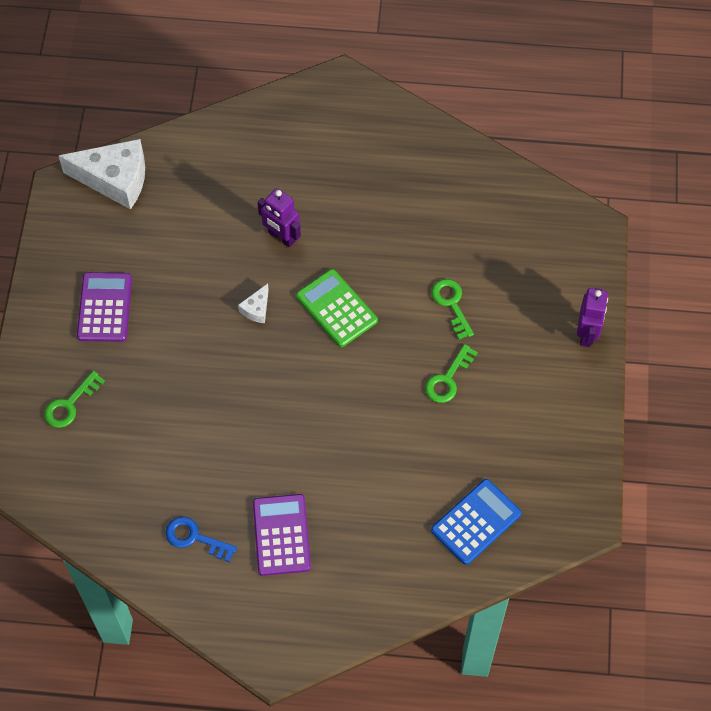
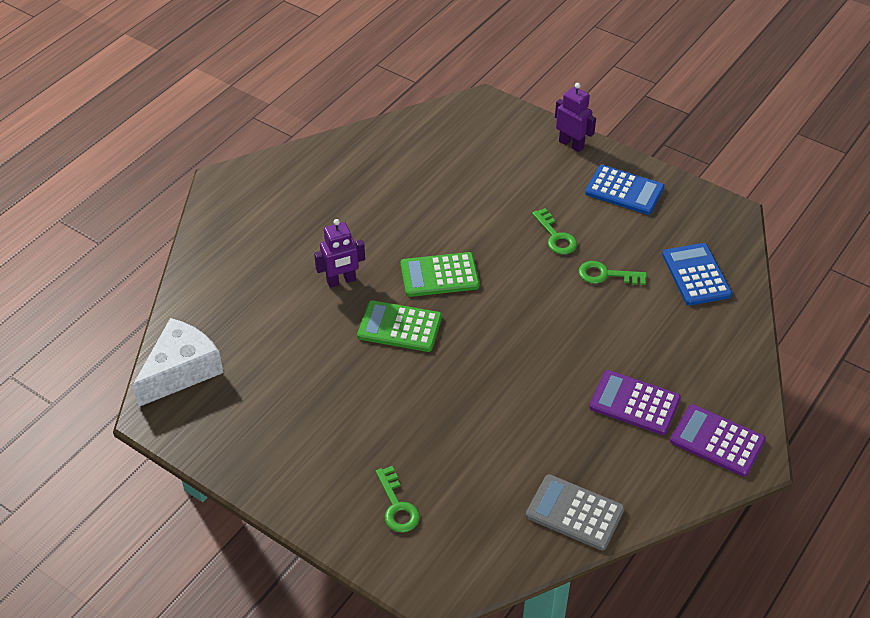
camera: 60 degrees left, 15 degrees down
purple calculator [77,272,132,342] -> purple calculator moved to [670,404,766,477]
blue key [166,517,237,562] -> none
white cheese [238,284,269,323] -> green calculator [357,300,442,352]
green key [431,279,474,340] -> green key moved to [578,261,647,285]
none -> grey calculator [526,474,625,550]
none -> blue calculator [585,165,664,215]

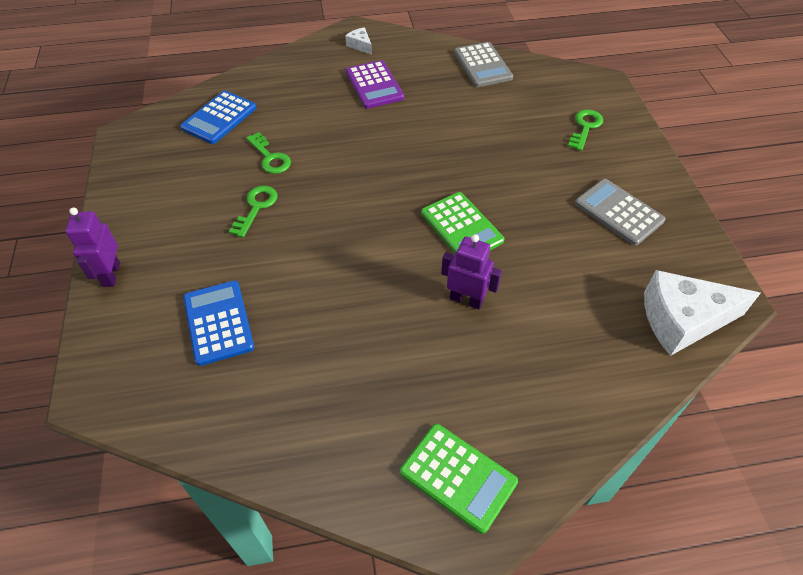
camera: 135 degrees left, 5 degrees up
green calculator [400,252,480,297] -> green calculator moved to [400,424,518,534]
blue calculator [585,165,664,215] -> blue calculator moved to [183,281,254,366]
purple calculator [670,404,766,477] -> white cheese [346,27,372,55]
none -> grey calculator [575,179,666,246]

